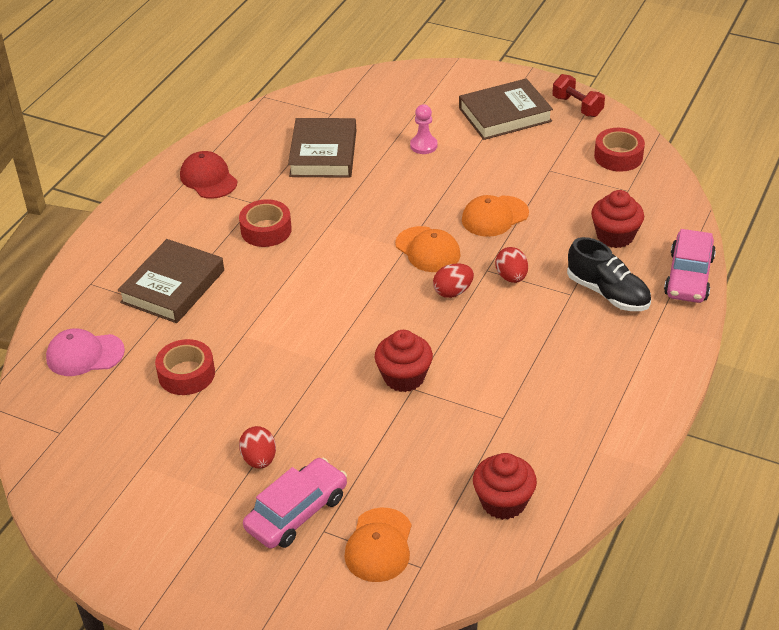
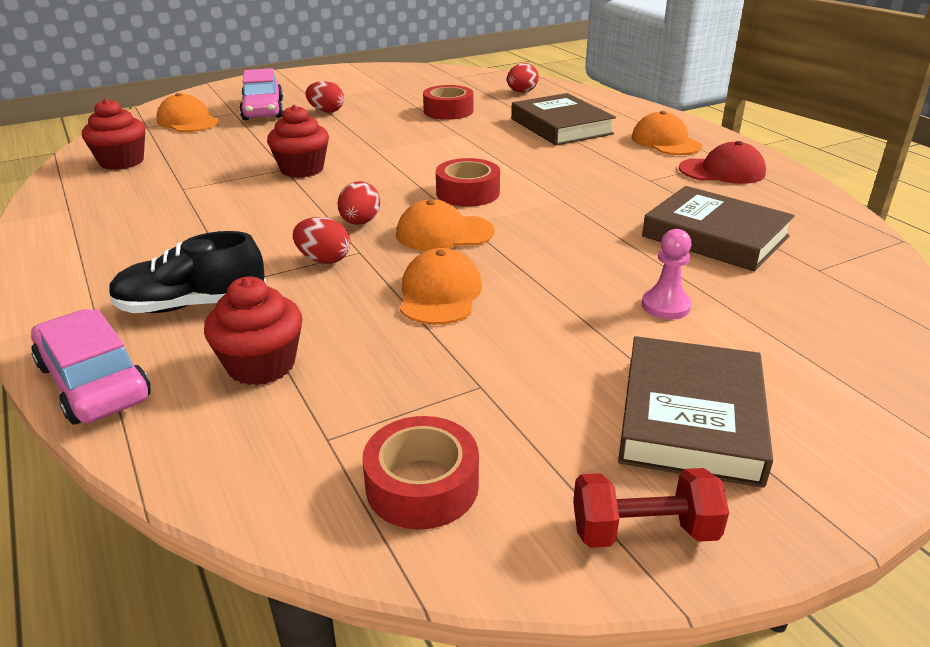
camera: 125 degrees right, 10 degrees down
pink cap [46,328,125,376] -> red egg [507,63,539,93]
red tape [239,199,292,247] -> red tape moved to [436,158,500,207]
none -> orange cap [632,111,702,155]

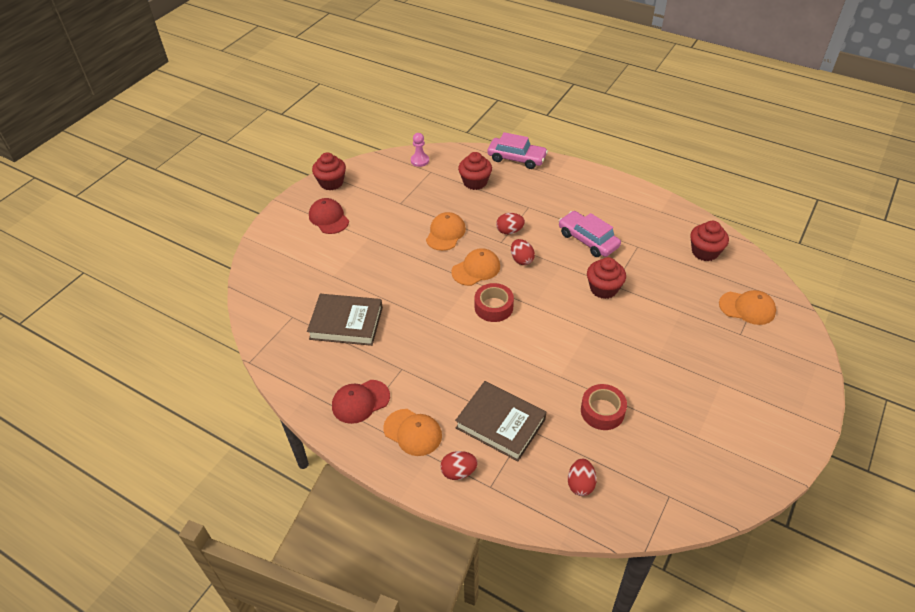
camera: 150 degrees right, 15 degrees up
black shoe [109,231,267,313] -> none
pink car [239,68,283,120] -> pink car moved to [559,211,621,257]
red egg [306,81,344,113] -> red egg moved to [440,451,478,480]
red tape [362,416,479,530] -> none
orange cap [400,248,482,325] -> orange cap turned 135 degrees counterclockwise [426,212,466,251]
red dumbbell [573,468,729,548] -> red cupcake [312,153,346,190]
brown book [618,336,773,488] -> red cap [309,198,349,234]
pink pawn [642,229,692,319] -> pink pawn moved to [411,133,429,167]

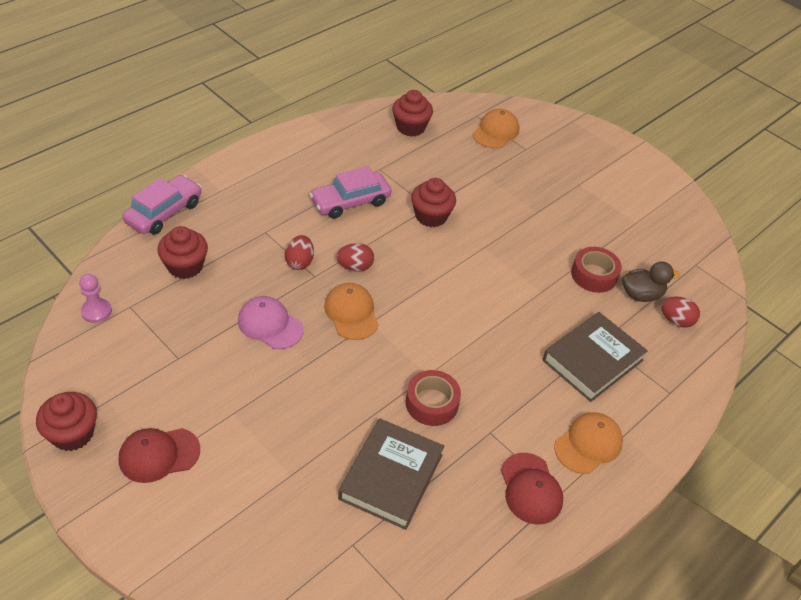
camera: 80 degrees left, 0 degrees up
orange cap [426,212,466,251] -> pink cap [238,296,304,349]
red egg [440,451,478,480] -> none
red tape [475,283,514,322] -> red tape moved to [406,370,461,426]
none -> brown duck [622,261,680,302]

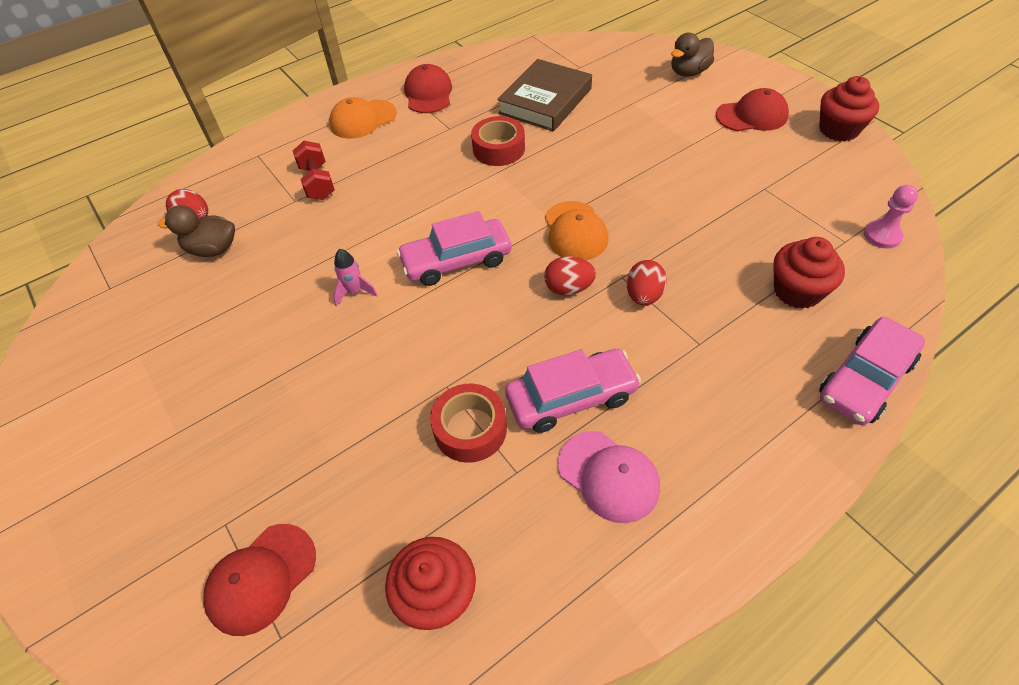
camera: 165 degrees left, 5 degrees up
pink cap [238,296,304,349] -> pink cap moved to [558,431,660,523]
red cupcake [411,178,456,227] -> none
orange cap [473,109,520,148] -> red cap [203,524,316,636]
brown book [542,312,648,402] -> red dumbbell [293,141,335,200]
red tape [571,247,622,293] -> red tape moved to [430,383,507,463]
none -> pink rocket [333,249,378,306]
none -> pink car [397,211,512,286]
none -> brown duck [671,33,714,77]

